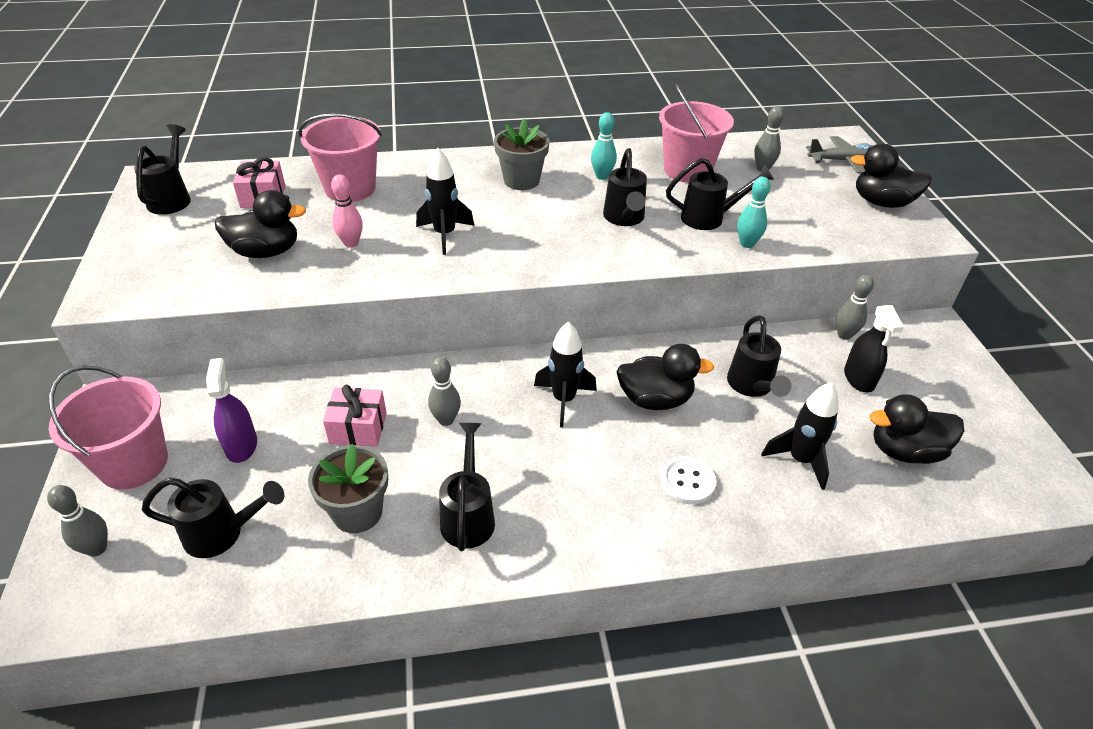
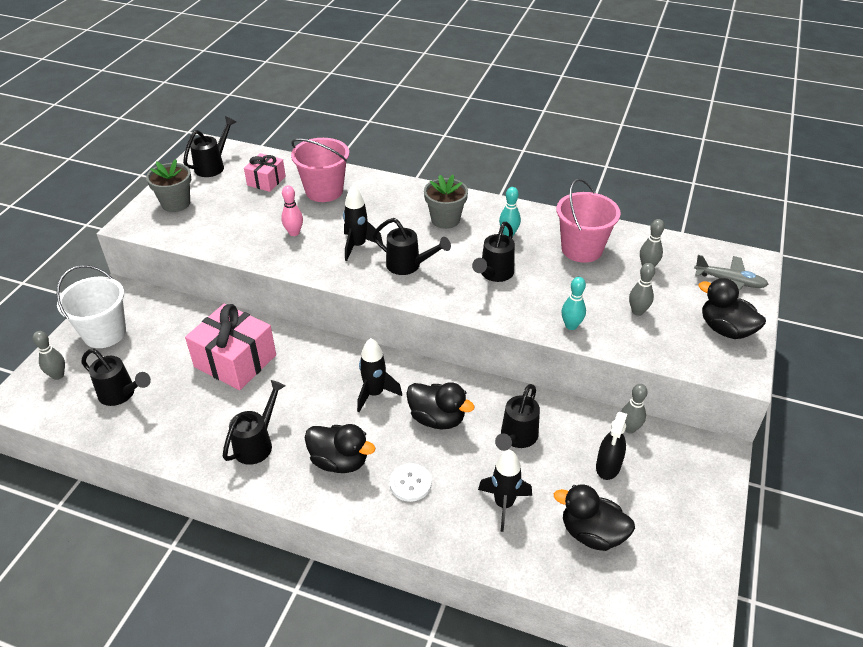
camera: 30 degrees right, 0 degrees up
pink bucket [48,366,168,489] -> white bucket [56,265,126,348]
purple spray bottle [206,358,257,463] -> none
black duck [215,190,306,258] -> black duck moved to [305,424,375,473]
grey flower pot [308,444,388,533] -> grey flower pot moved to [146,159,191,212]
pink gift [323,385,387,447] -> pink gift [185,304,276,390], size x1.78
grey bowling pin [428,357,461,426] -> grey bowling pin moved to [629,263,655,316]
black watering can [666,158,774,230] -> black watering can moved to [373,218,451,275]

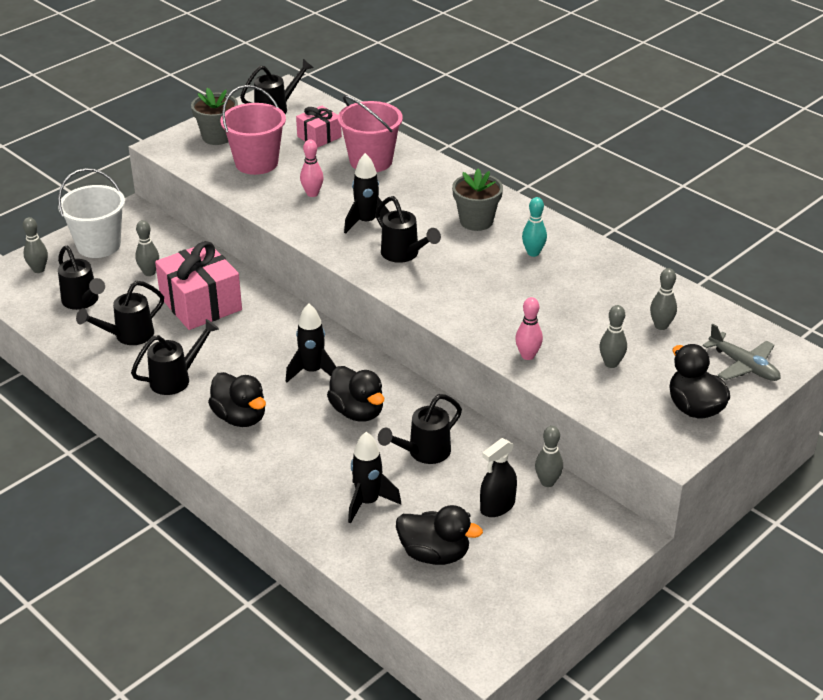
camera: 25 degrees right, 5 degrees down
white button [390,463,432,502] -> none
black watering can [472,222,515,282] -> black watering can moved to [76,281,164,345]
black duck [554,484,635,551] -> black duck turned 150 degrees clockwise [396,505,483,565]
pink bucket [556,178,621,263] -> pink bucket moved to [221,85,286,175]
turquoise bowling pin [562,277,586,330] -> pink bowling pin [515,297,543,360]
none -> grey bowling pin [135,220,159,276]

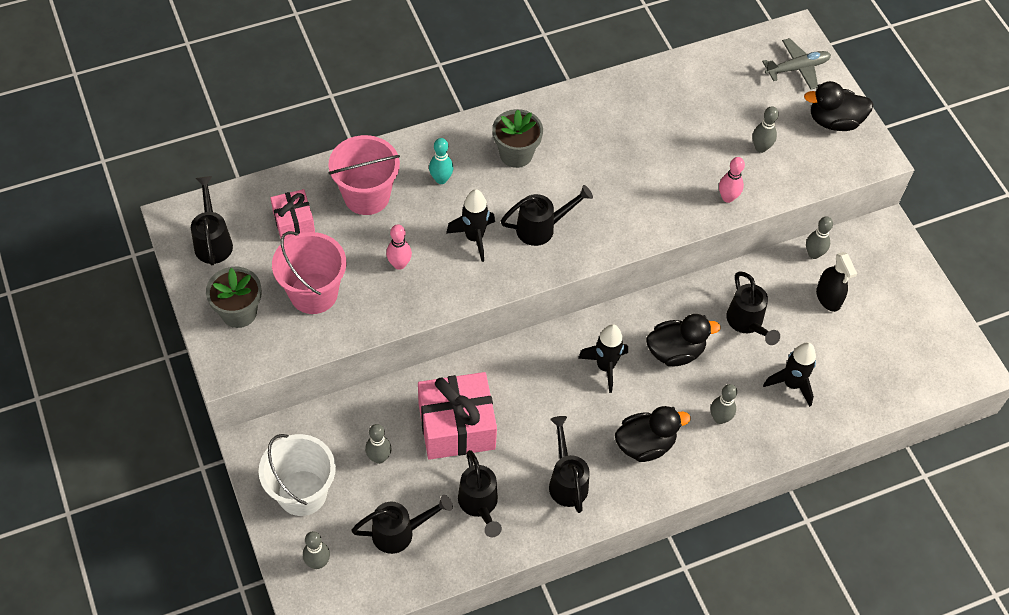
camera: 70 degrees left, 20 degrees up
black duck [396,505,483,565] -> none
turquoise bowling pin [522,197,547,257] -> turquoise bowling pin moved to [429,138,453,184]
grey bowling pin [650,268,677,330] -> grey bowling pin moved to [711,384,737,424]

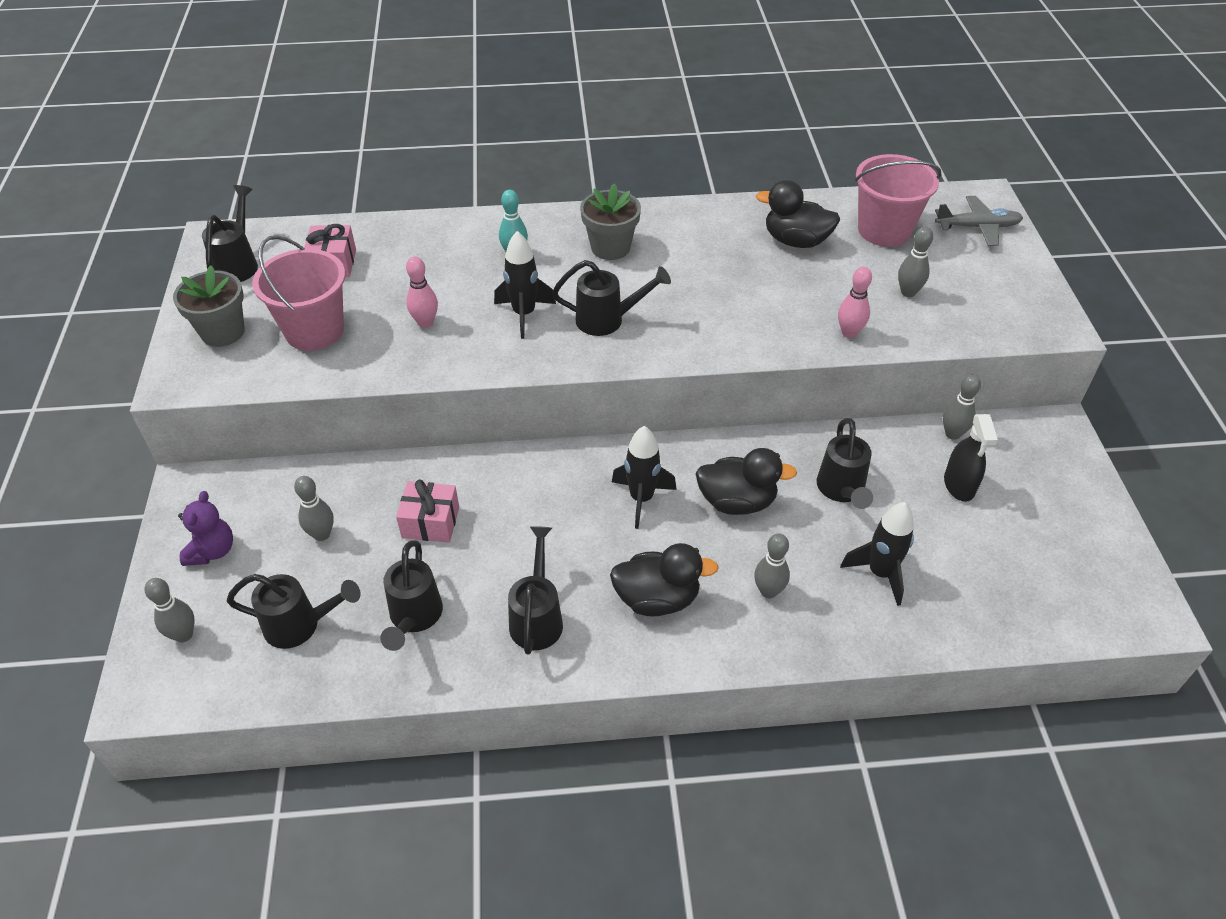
camera: 20 degrees right, 10 degrees down
white bucket [259,434,336,516] -> purple teddy bear [178,491,233,566]
pink bucket [328,135,400,215] -> pink bucket moved to [855,154,941,247]
pink gift [418,372,497,460] -> pink gift [396,480,459,542], size x0.56
black duck [804,81,873,131] -> black duck moved to [756,180,840,248]

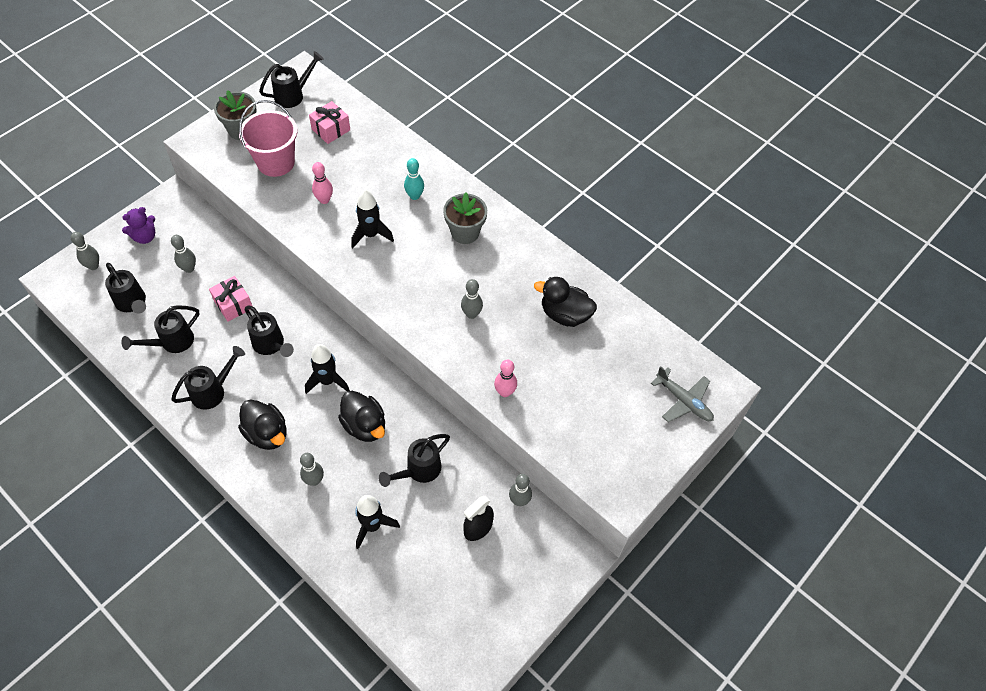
camera: 45 degrees right, 10 degrees up
black watering can [552,260,671,336] -> black watering can moved to [245,306,294,357]
black duck [756,180,840,248] -> black duck turned 45 degrees counterclockwise [534,277,597,327]
pink bucket [855,154,941,247] -> none
grey bowling pin [898,227,933,297] -> grey bowling pin moved to [461,279,483,319]

